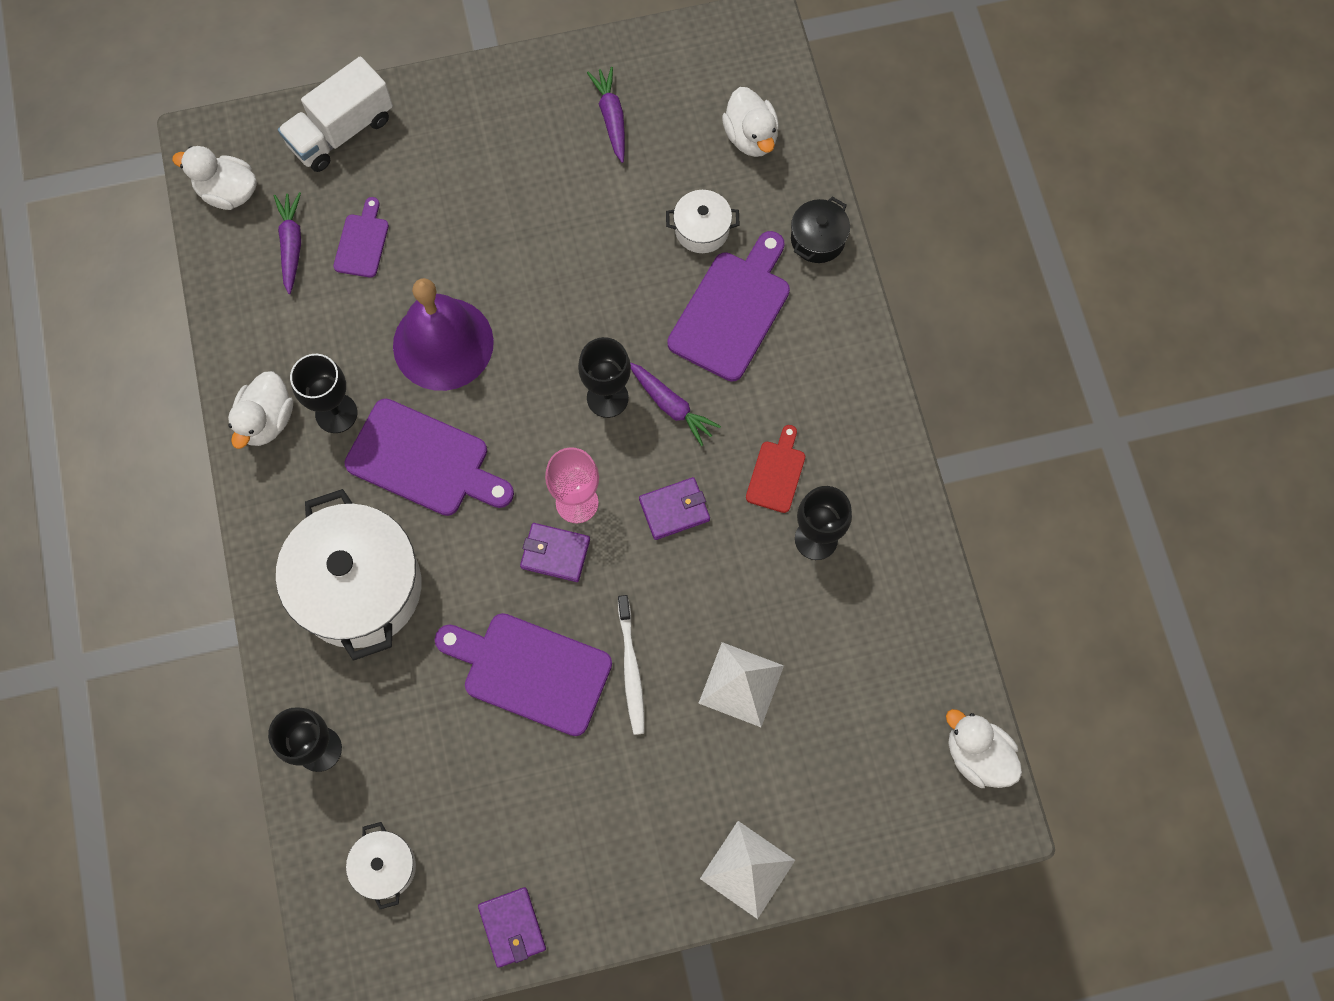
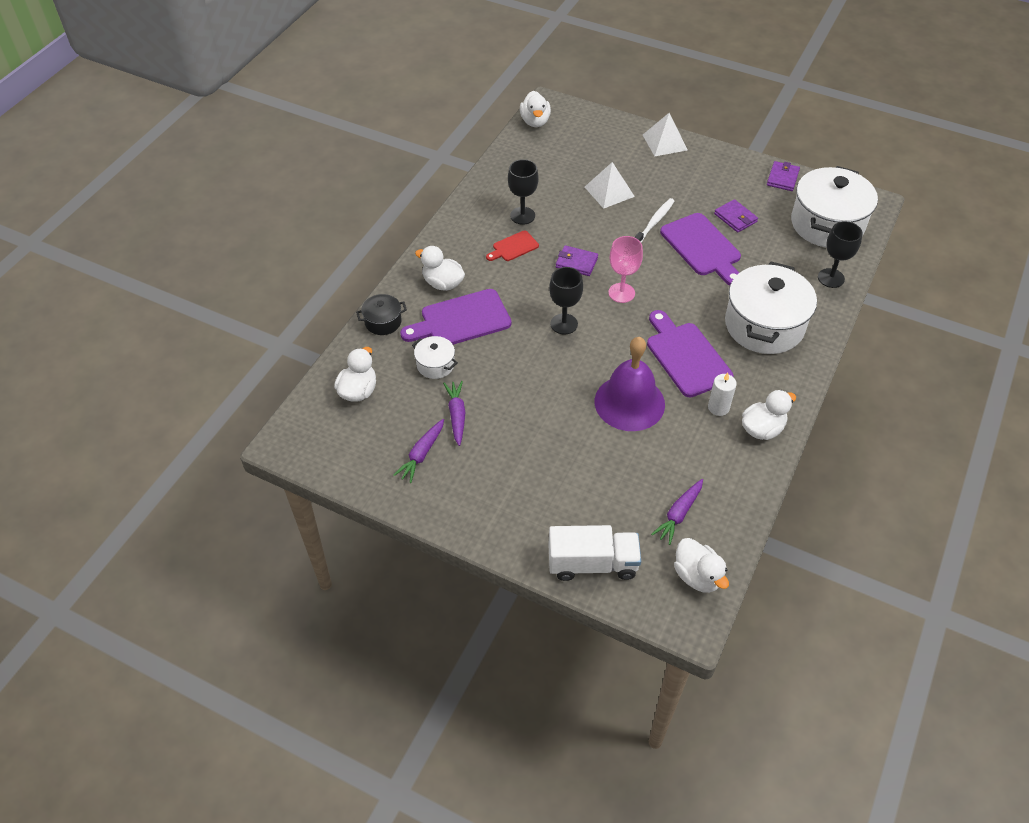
camera: 140 degrees left, 20 degrees down
black goblet [290,354,357,433] -> white candle [708,373,737,416]
purple cutting board [333,197,389,278] -> none
white pot [346,822,416,909] -> white pot [791,166,878,248], size x2.16
purple wallet [520,523,590,582] -> purple wallet moved to [714,199,758,233]
purple carrot [630,362,721,446] -> purple carrot moved to [443,381,465,446]
none -> white duck [415,246,465,291]

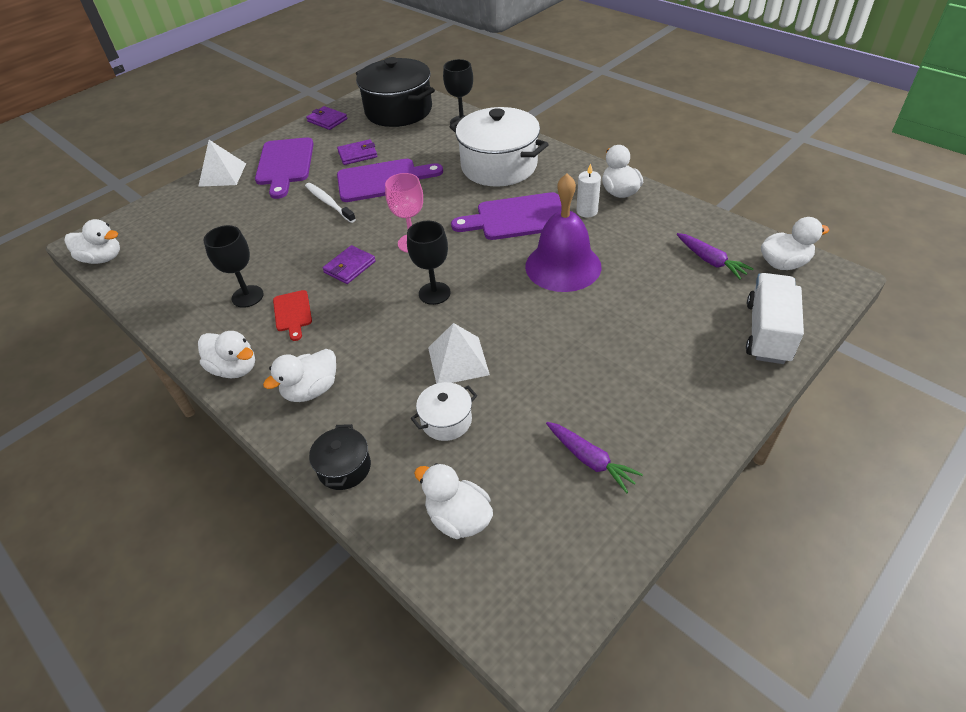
camera: 70 degrees left, 5 degrees down
purple cutting board [400,289,511,345] -> purple cutting board moved to [255,137,314,199]
purple carrot [443,381,465,446] -> none
white pyramid [585,162,635,209] -> white pyramid moved to [428,323,490,384]
white pot [791,166,878,248] -> black pot [356,57,435,127]
none -> white duck [198,331,255,379]

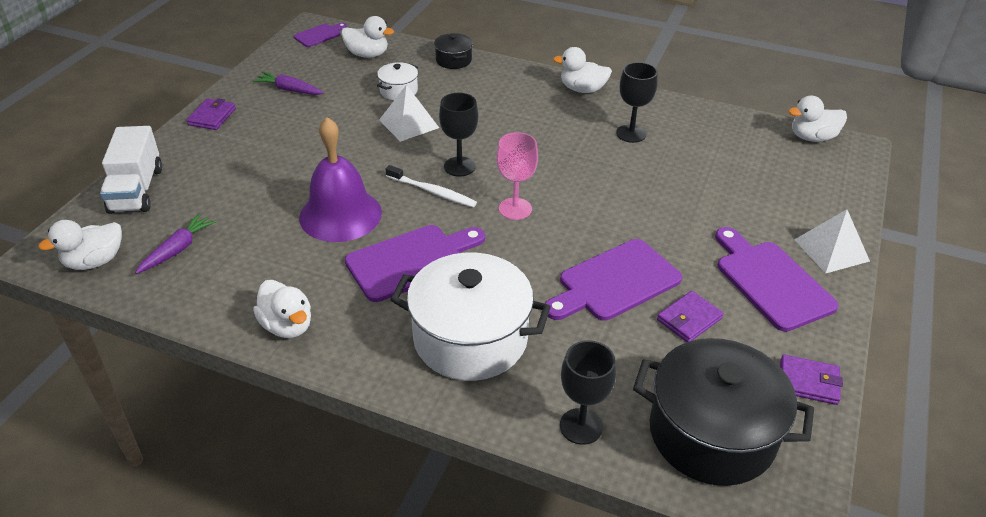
camera: 155 degrees right, 5 degrees down
white duck [263,349,336,402] -> none
red cutting board [273,290,312,341] -> none
white toothbrush [305,183,356,223] -> white toothbrush moved to [386,165,477,207]
purple wallet [323,245,376,284] -> purple wallet moved to [186,98,236,130]
white candle [576,163,601,218] -> none
purple carrot [677,233,753,279] -> purple carrot turned 90 degrees clockwise [135,214,216,274]
none -> purple cutting board [294,23,347,47]

